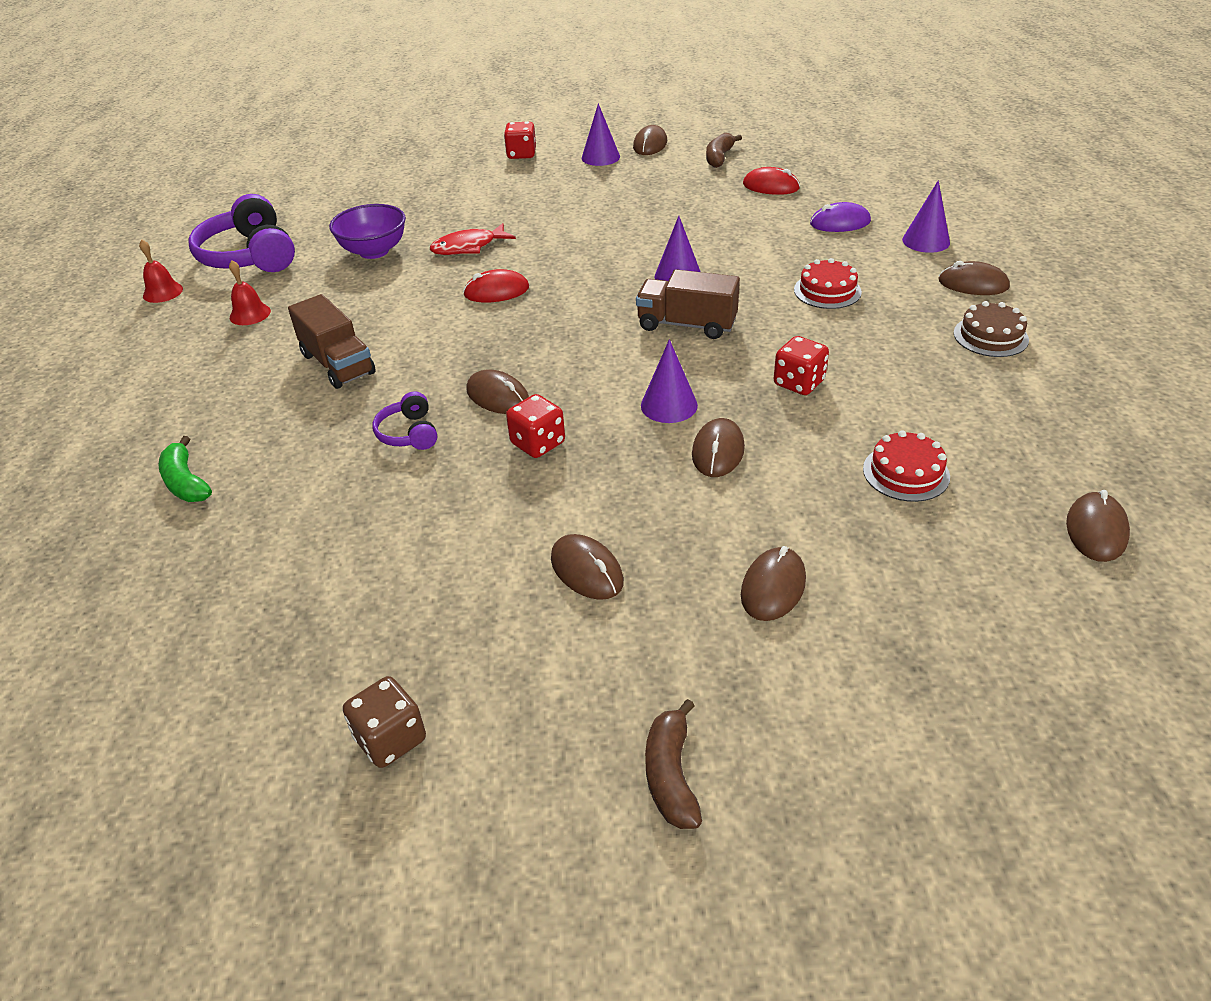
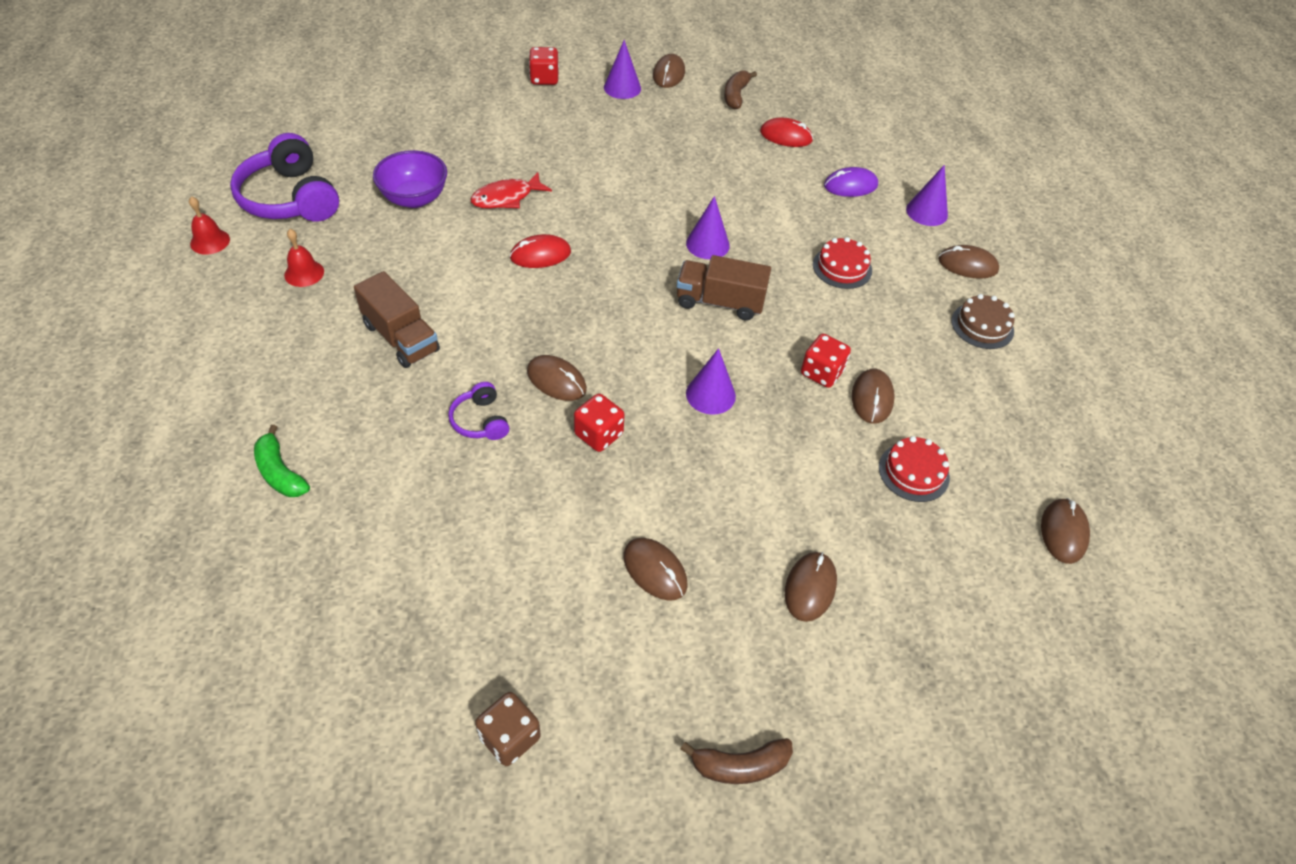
camera: 10 degrees left, 10 degrees up
brown banana [645,699,702,829] -> brown banana turned 90 degrees counterclockwise [680,738,793,784]
brown mouse [692,418,745,477] -> brown mouse moved to [852,369,895,424]

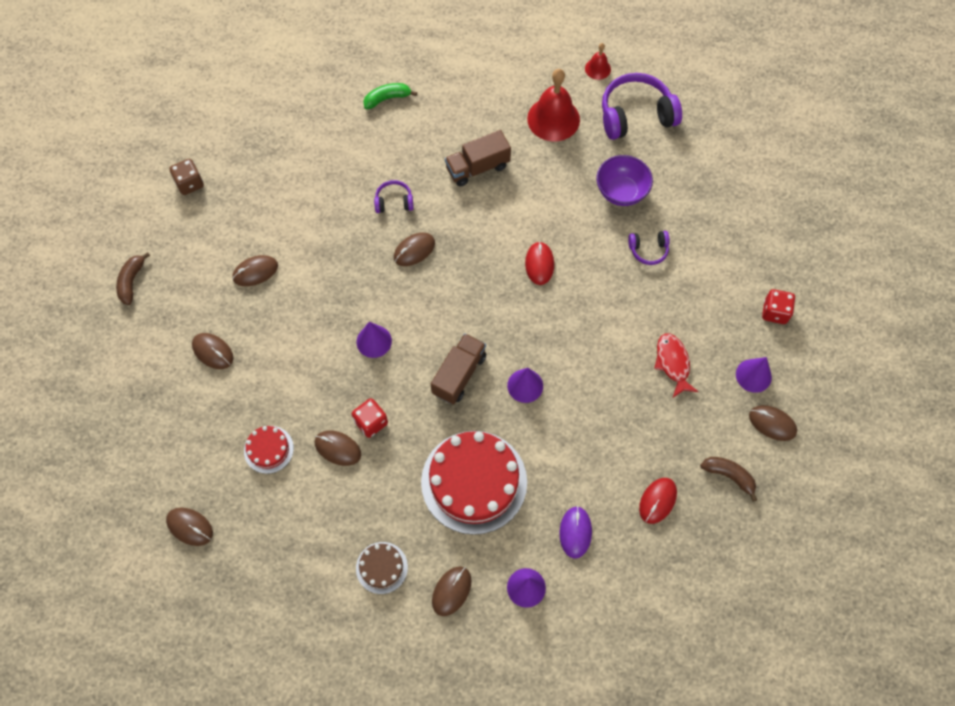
camera: 110 degrees right, 15 degrees up
red bell [284,229,324,287] -> red bell [527,69,580,142], size x1.97
red fish [470,172,552,209] -> red fish moved to [654,333,699,397]
red dice [574,393,625,452] -> none
red cake [813,237,872,289] -> red cake [421,431,527,535], size x2.11
none -> purple headphones [628,231,670,265]

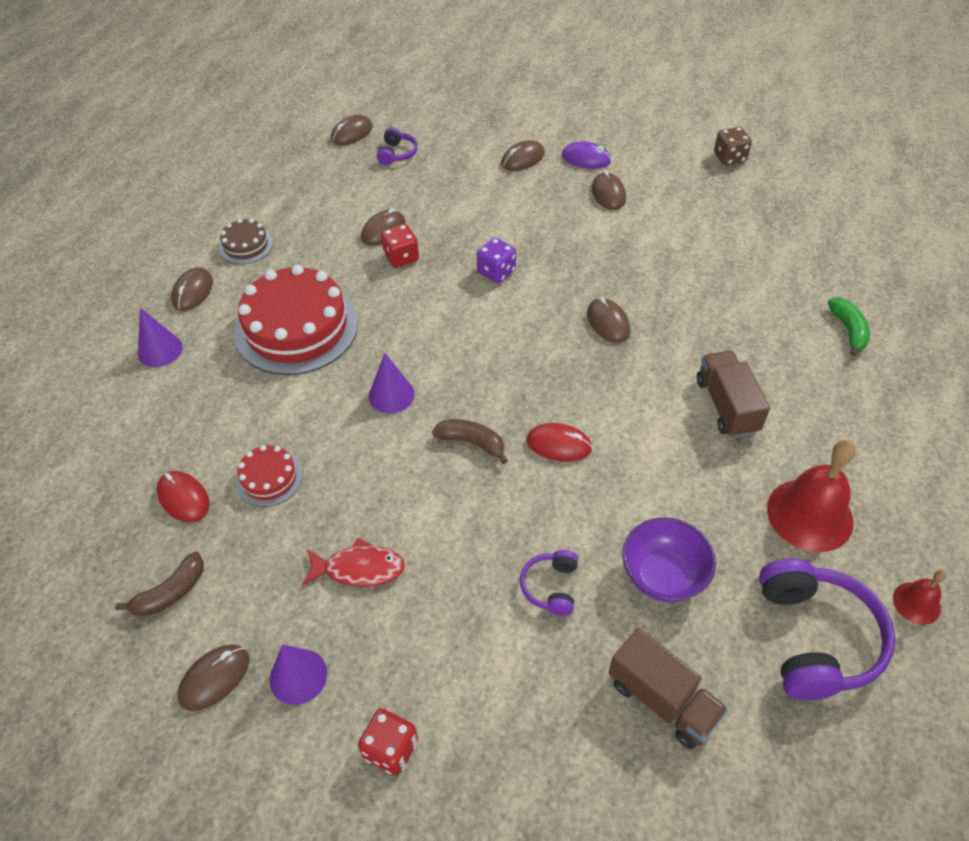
camera: 105 degrees right, 15 degrees down
brown banana [116,252,150,305] -> brown banana moved to [432,419,508,464]
red cake [244,426,294,474] -> red cake moved to [236,445,303,507]
purple cone [357,322,392,358] -> purple dice [477,238,516,283]
purple headphones [374,180,414,213] -> purple headphones moved to [377,127,418,165]
brown truck [431,333,486,405] -> brown truck moved to [609,628,728,750]
brown mouse [432,567,472,616] -> brown mouse turned 60 degrees clockwise [171,267,213,311]
purple mouse [560,506,592,559] -> purple mouse moved to [562,141,611,169]

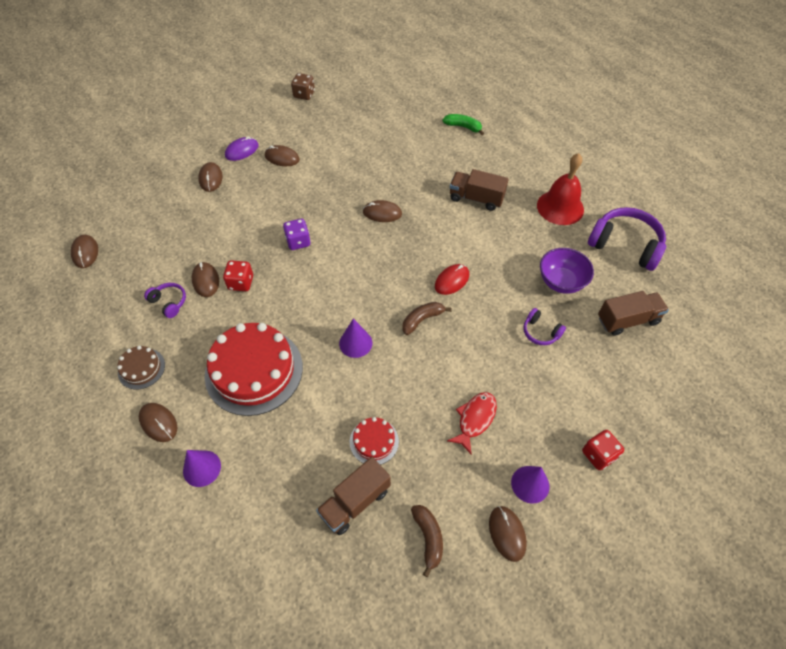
camera: 60 degrees left, 5 degrees up
red mouse [157,471,210,522] -> brown truck [316,457,391,535]
purple headphones [377,127,418,165] -> purple headphones moved to [144,283,186,318]
red bell [893,570,947,625] -> none

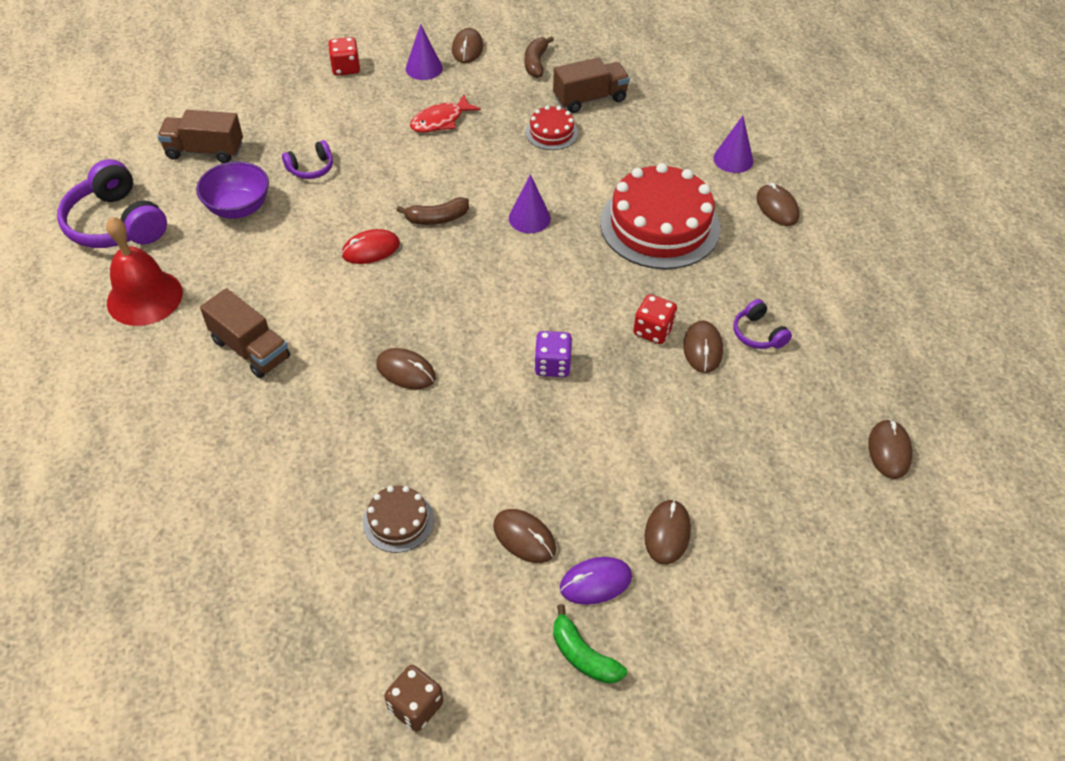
camera: 160 degrees left, 5 degrees down
brown cake [117,346,165,389] -> brown cake moved to [363,486,434,553]
green banana [442,114,484,135] -> green banana moved to [553,604,627,684]
purple headphones [523,308,566,345] -> purple headphones turned 90 degrees clockwise [282,140,333,179]

